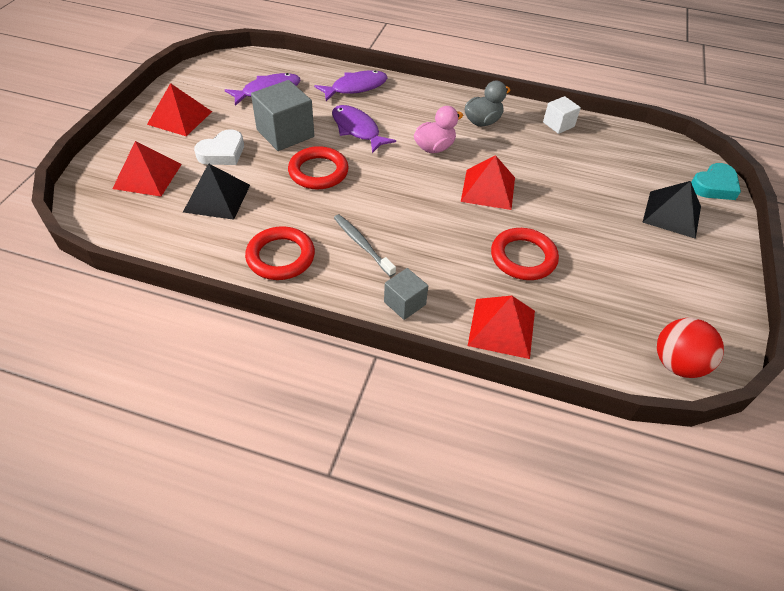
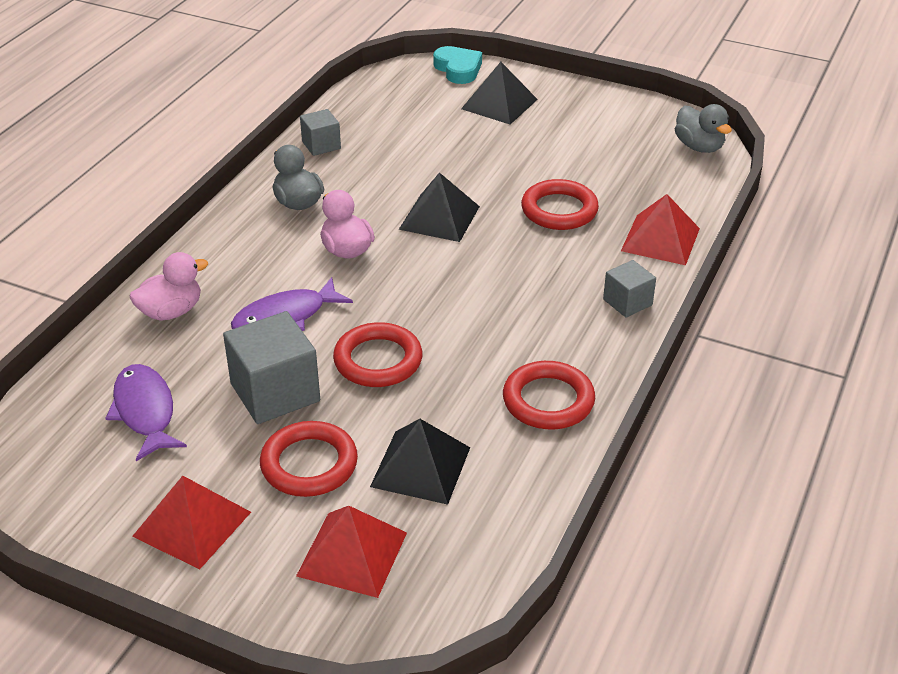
camera: 80 degrees left, 10 degrees down
white heart [194,129,244,165] -> red ring [260,421,358,497]
purple fish [314,70,388,101] -> pink duck [130,252,208,321]
grey toothbrush [334,214,396,277] -> none
red pyramid [461,155,515,210] -> black pyramid [399,172,480,242]
white cube [543,96,581,134] -> grey cube [300,109,341,156]
red ball [657,318,724,378] -> grey duck [675,104,732,153]

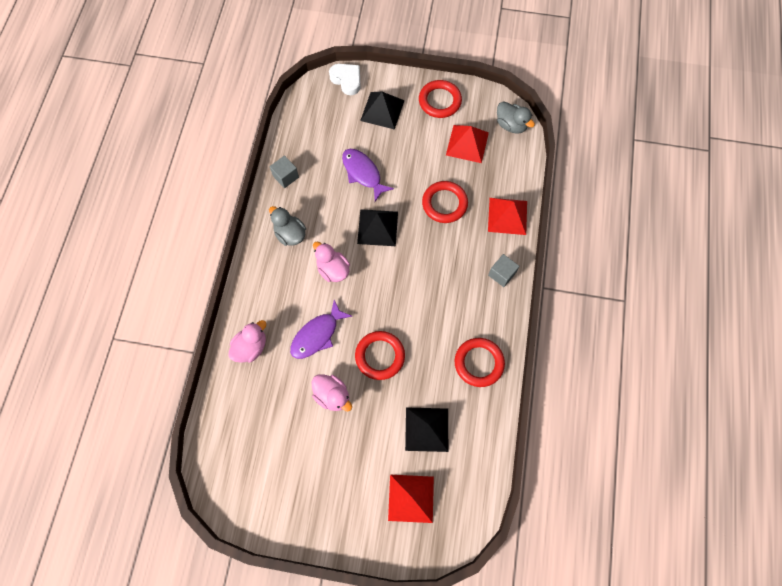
camera: 15 degrees left, 30 degrees up
purple fish [105,364,187,461] -> purple fish moved to [342,149,394,202]
red pyramid [132,476,251,569] -> red pyramid moved to [446,125,489,163]
grey cube [223,311,320,424] -> pink duck [312,374,352,411]
red ring [260,421,358,497] -> red ring moved to [419,80,462,118]
turquoise heart [433,46,482,84] -> white heart [329,64,361,95]

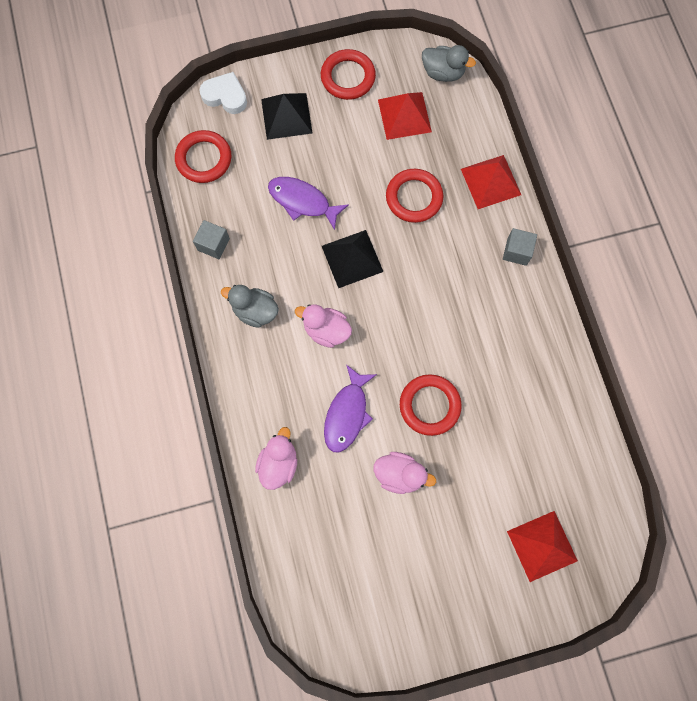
camera: 25 degrees left, 5 degrees up
black pyramid [405,408,448,452] -> none
red ring [455,338,505,387] -> red ring moved to [175,130,231,183]

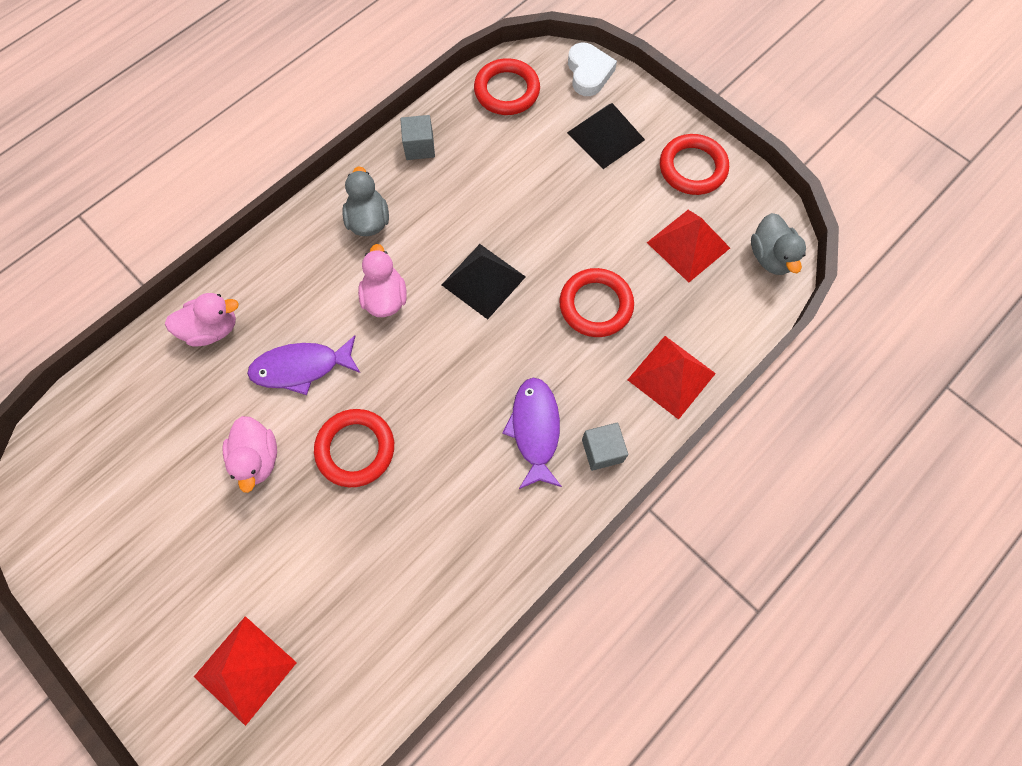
camera: 60 degrees right, 5 degrees down
purple fish [268,177,349,230] -> purple fish moved to [502,377,562,489]

